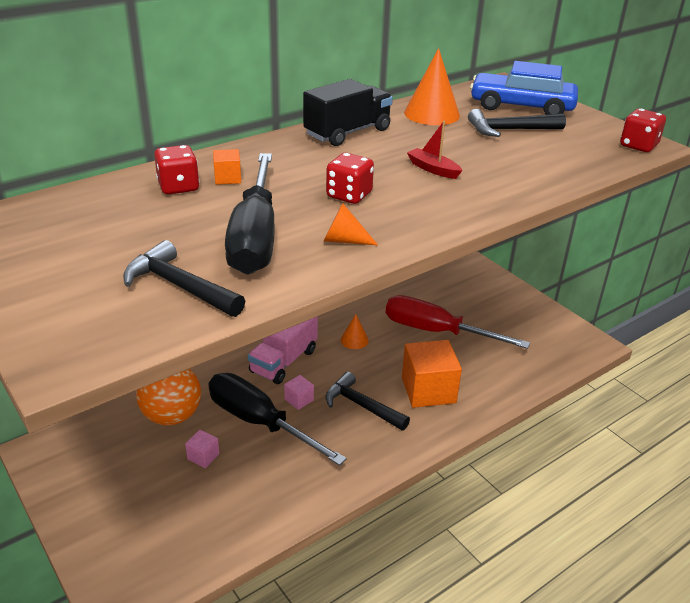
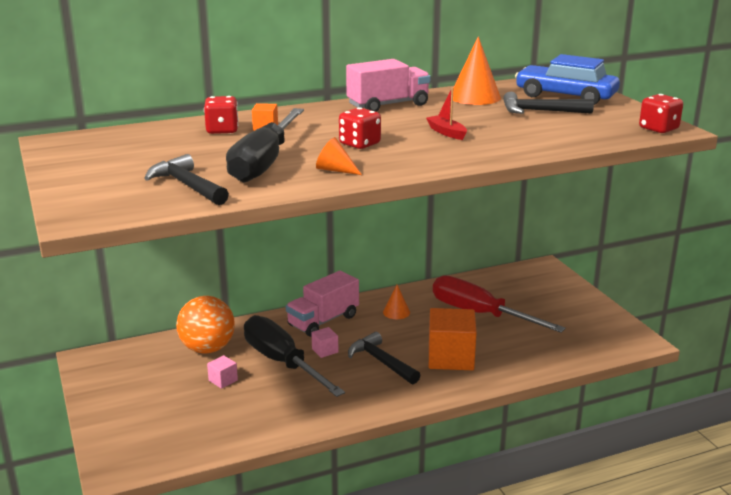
camera: 15 degrees right, 10 degrees down
black truck [303,79,393,146] -> pink truck [346,59,430,112]

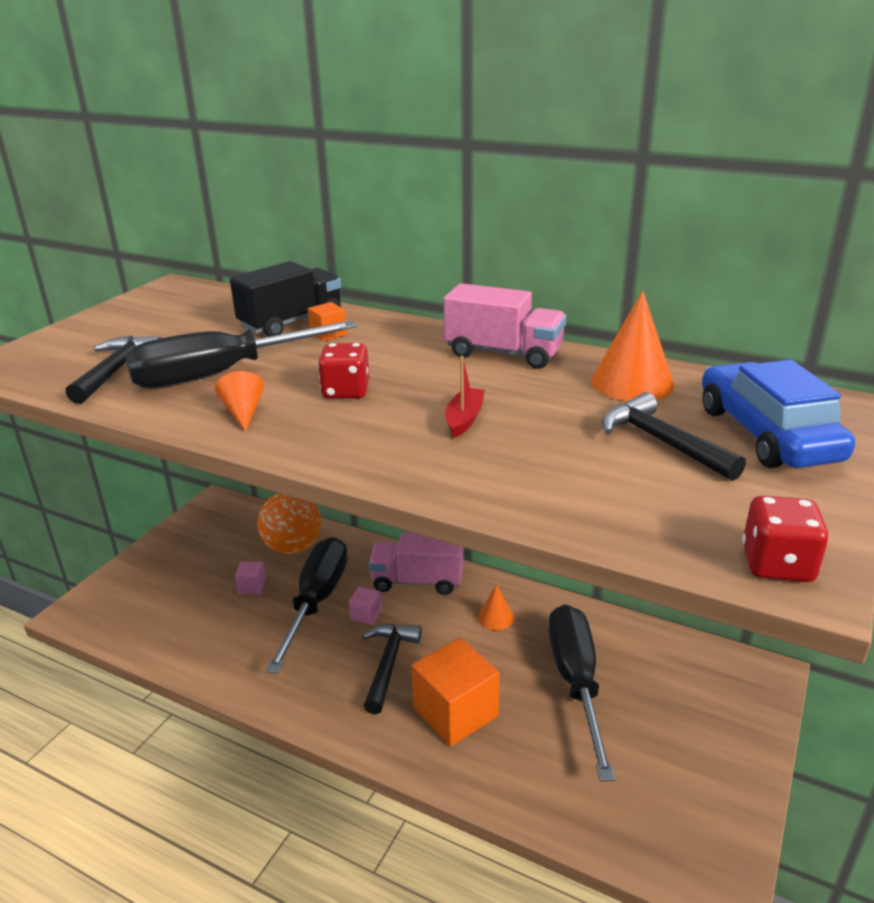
camera: 50 degrees right, 5 degrees up
red dice [204,96,239,134] -> black truck [230,261,341,337]
red screwdriver [433,275,566,333] -> black screwdriver [548,604,615,781]

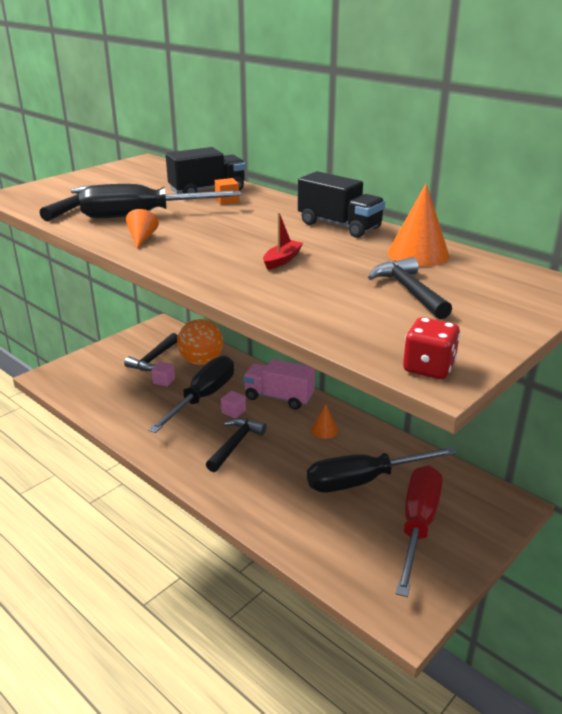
camera: 15 degrees right, 0 degrees up
red dice [318,343,370,399] -> none
orange cube [412,637,500,746] -> none
pink truck [443,283,566,369] -> black truck [298,171,385,238]
black screwdriver [548,604,615,781] -> black screwdriver turned 120 degrees counterclockwise [307,447,457,492]
blue car [702,360,855,468] -> none
none -> black hammer [124,333,178,371]
none -> red screwdriver [396,465,442,597]

